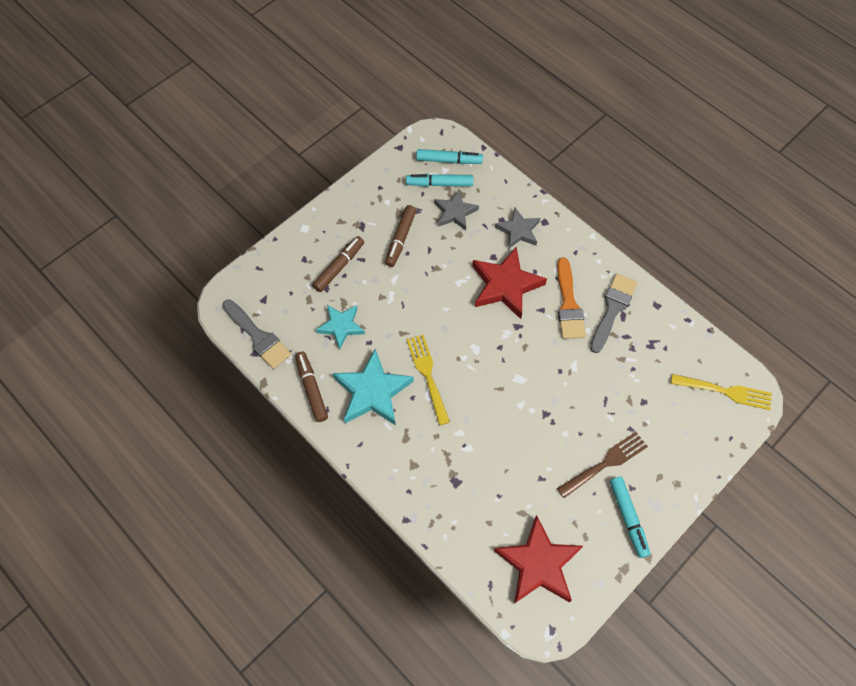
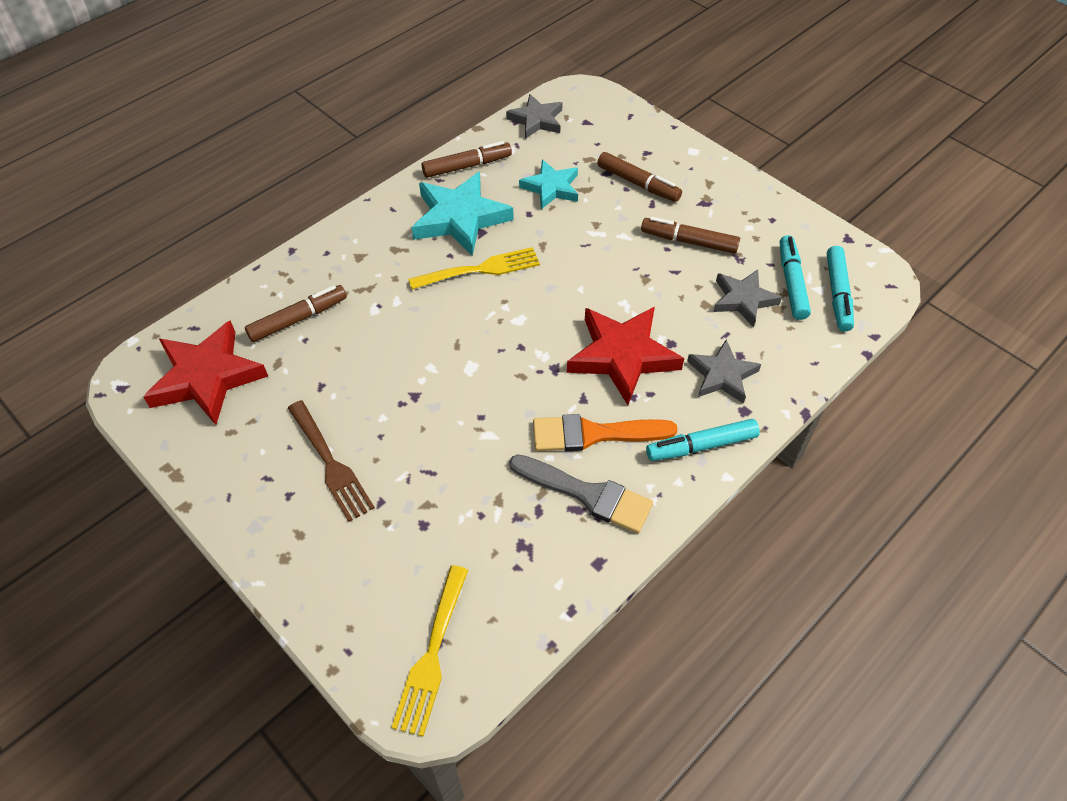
camera: 90 degrees right, 10 degrees down
grey brush [222,300,291,369] -> grey star [506,94,563,139]
turquoise marker [610,477,650,558] -> turquoise marker moved to [646,419,760,461]
none -> brown marker [245,285,347,342]

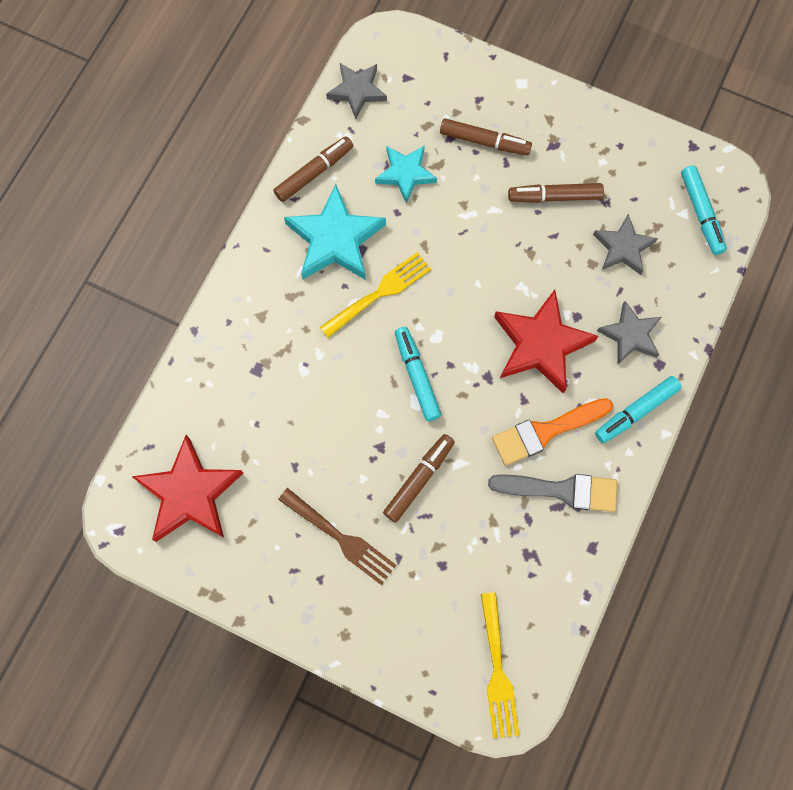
camera: 20 degrees left, 20 degrees up
brown marker [245,285,347,342] -> brown marker moved to [383,434,455,523]
turquoise marker [780,235,811,320] -> turquoise marker moved to [395,327,442,421]

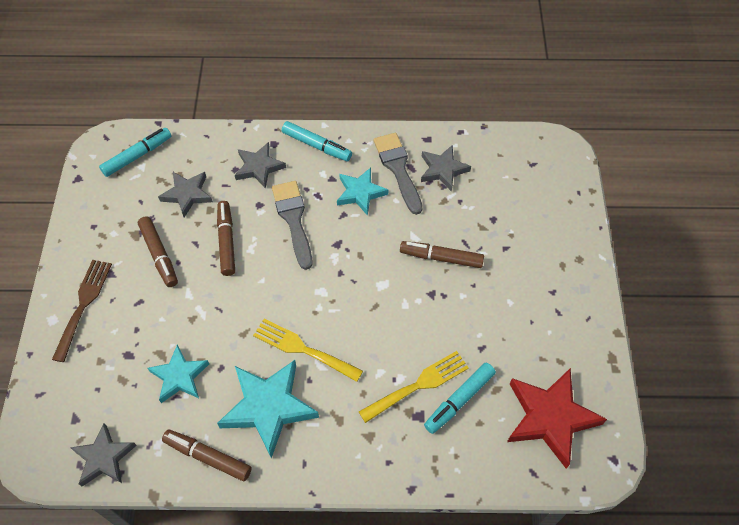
camera: 115 degrees left, 15 degrees down
brown fork [278,488,396,585] -> brown fork moved to [52,260,112,362]
turquoise marker [395,327,442,421] -> turquoise marker moved to [424,363,496,434]
brown marker [440,118,532,155] -> brown marker moved to [217,201,235,276]
yellow fork [481,592,519,738] -> yellow fork moved to [359,351,469,423]
orange brush [492,398,613,466] -> turquoise star [337,168,388,216]
red star [494,290,598,394] -> grey brush [272,181,312,270]
none -> grey star [421,145,471,192]

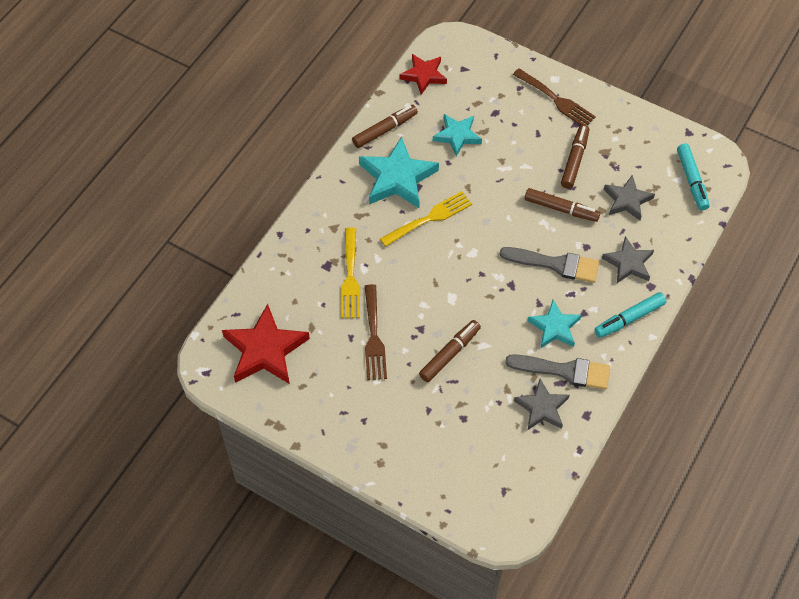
camera: 120 degrees right, 0 degrees up
grey star [70,423,137,486] -> red star [399,54,447,95]
brown marker [138,216,178,287] -> brown marker turned 105 degrees clockwise [561,125,589,189]
turquoise marker [424,363,496,434] -> none
none -> brown fork [365,284,387,380]

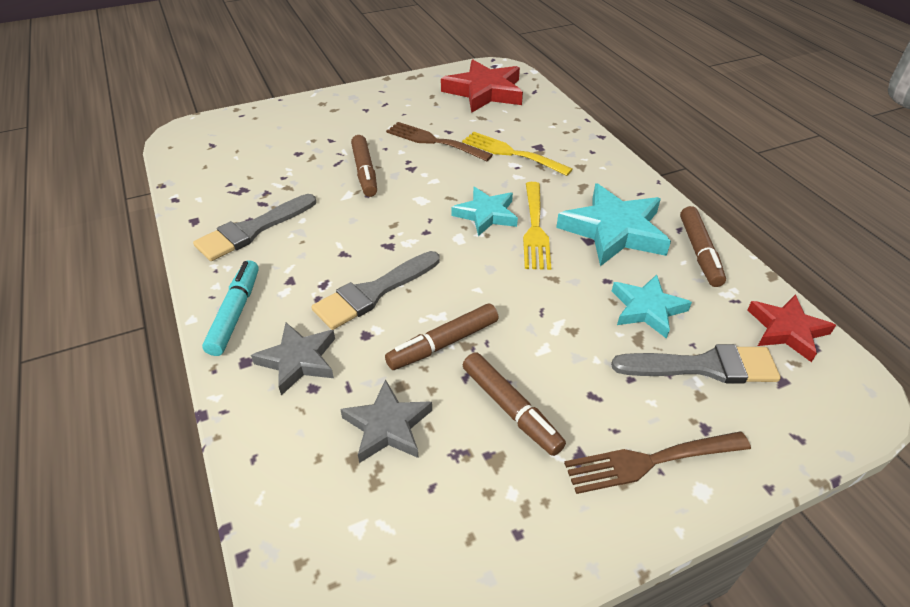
camera: 125 degrees right, 15 degrees down
grey star [514,379,570,430] -> none
turquoise star [528,300,581,348] -> turquoise star moved to [452,187,518,236]
turquoise marker [677,144,710,210] -> none
none -> grey brush [611,344,781,384]

